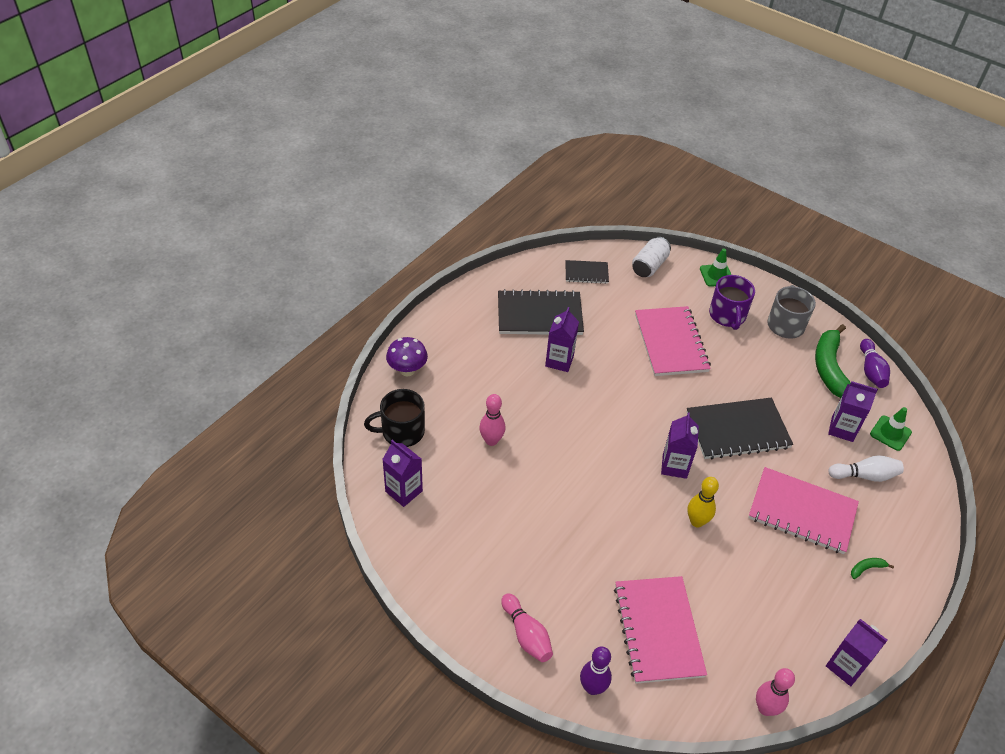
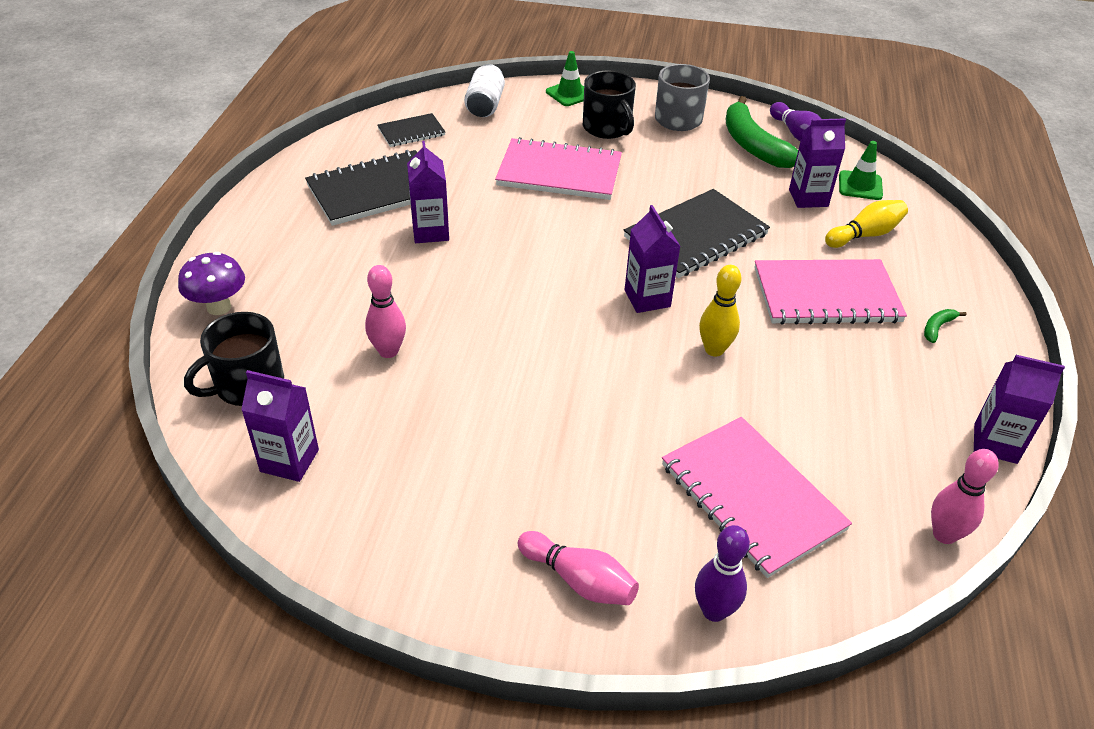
camera: 25 degrees left, 5 degrees down
pink notebook [635,306,711,376] -> pink notebook turned 45 degrees counterclockwise [495,137,622,200]
purple mug [709,275,755,330] -> black mug [583,70,636,139]
white bowling pin [828,455,904,482] -> yellow bowling pin [825,200,908,248]

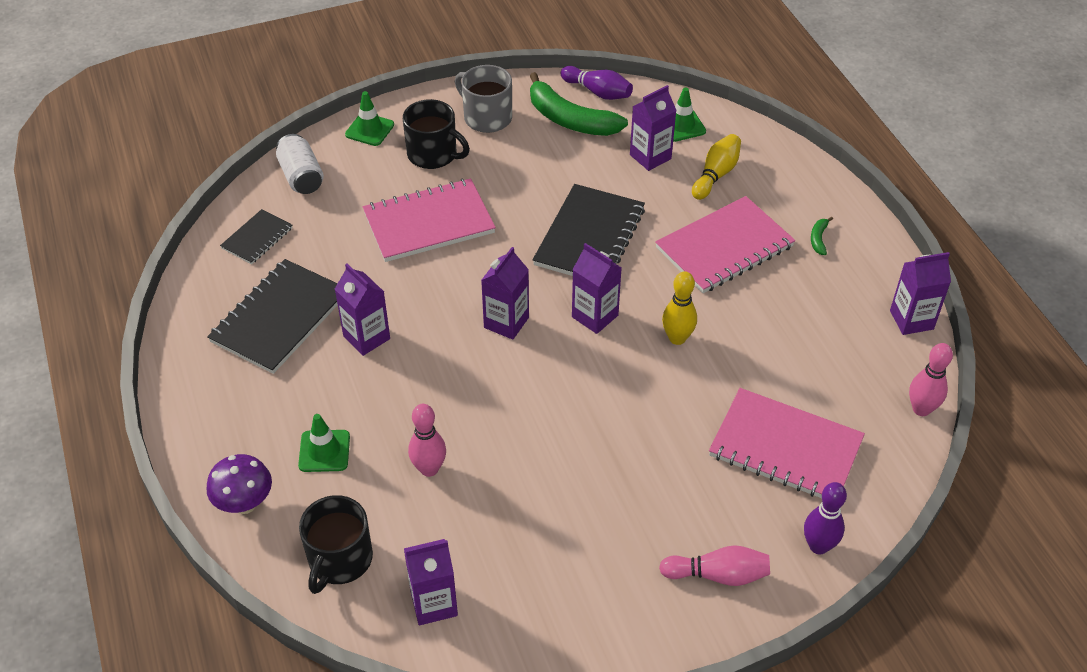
camera: 30 degrees left, 5 degrees up
none -> green traffic cone [298,414,350,472]
none -> purple carton [481,247,529,340]

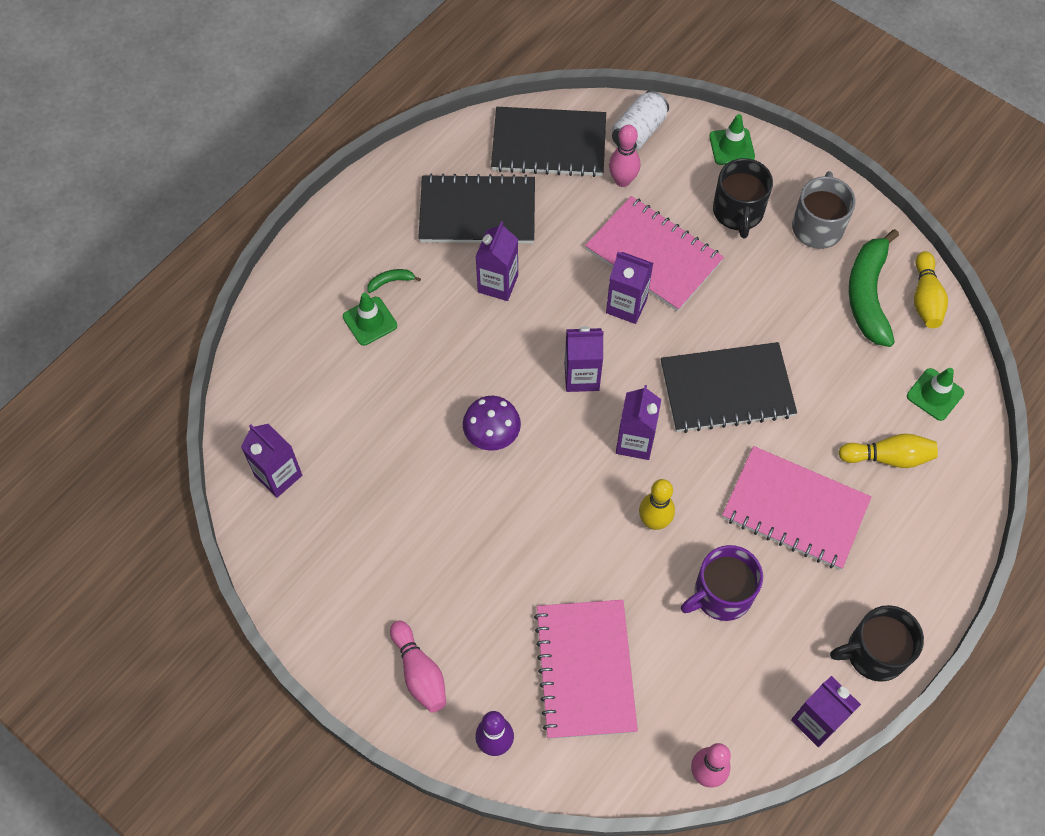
camera: 60 degrees right, 15 degrees up
purple mushroom [207,454,272,514] -> purple mushroom moved to [463,396,521,451]
black notebook [220,209,293,264] -> black notebook [491,107,606,177], size x1.87
black mug [299,495,373,594] -> black mug moved to [830,605,924,682]
pink bowling pin [408,404,446,477] -> pink bowling pin moved to [609,124,640,187]
purple bowling pin [561,66,633,100] -> yellow bowling pin [914,251,948,328]
purple carton [630,85,677,171] -> purple carton moved to [606,252,653,324]
green banana [811,217,833,255] -> green banana moved to [367,269,421,293]
none -> purple mug [681,545,763,621]

